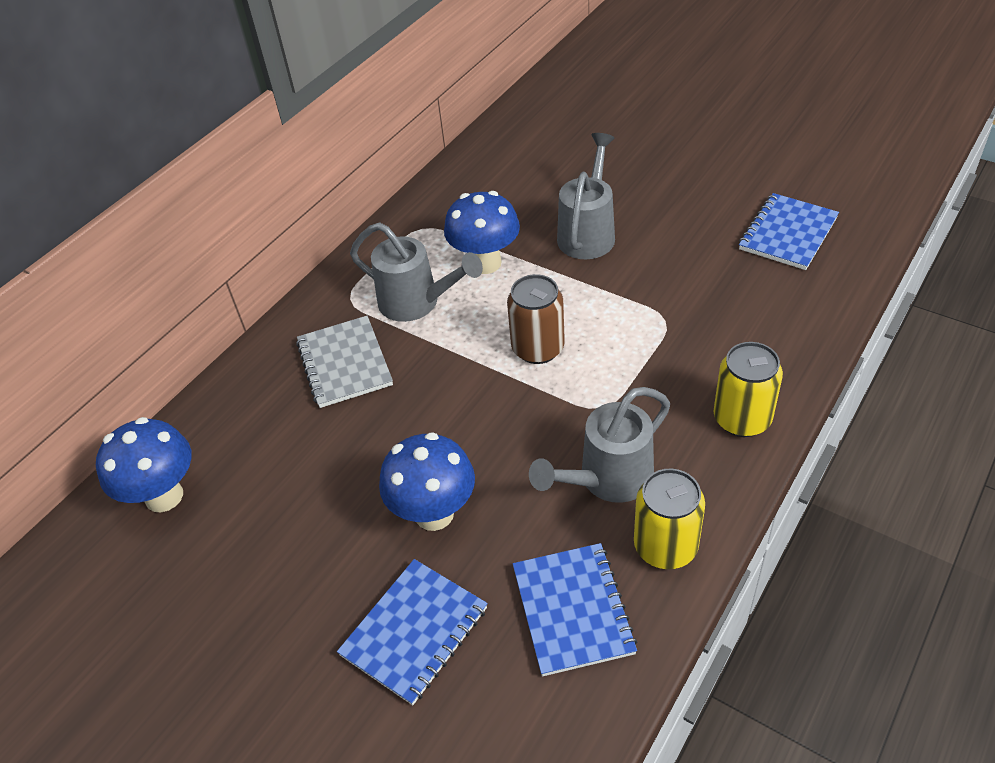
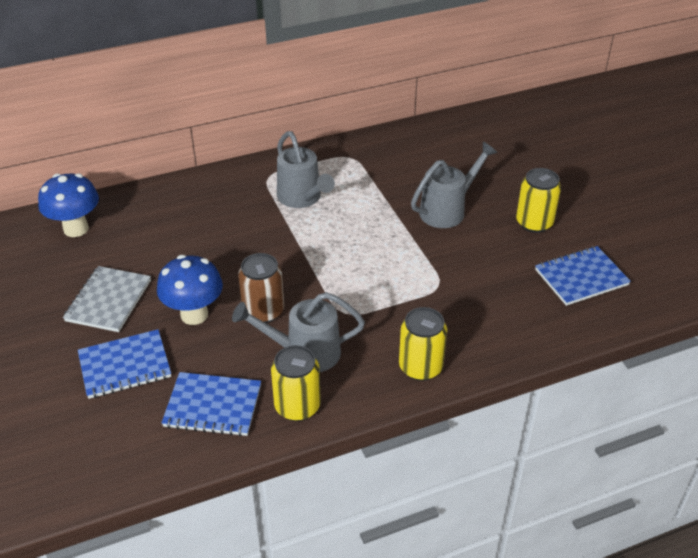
camera: 30 degrees right, 5 degrees down
grey notebook [296,316,393,408] -> grey notebook moved to [63,266,151,332]
blue mushroom [444,191,520,274] -> none
brown can [507,274,565,364] -> brown can moved to [238,253,284,323]
blue notebook [513,543,638,676] -> blue notebook turned 75 degrees clockwise [161,372,261,436]
none -> yellow can [516,168,561,233]

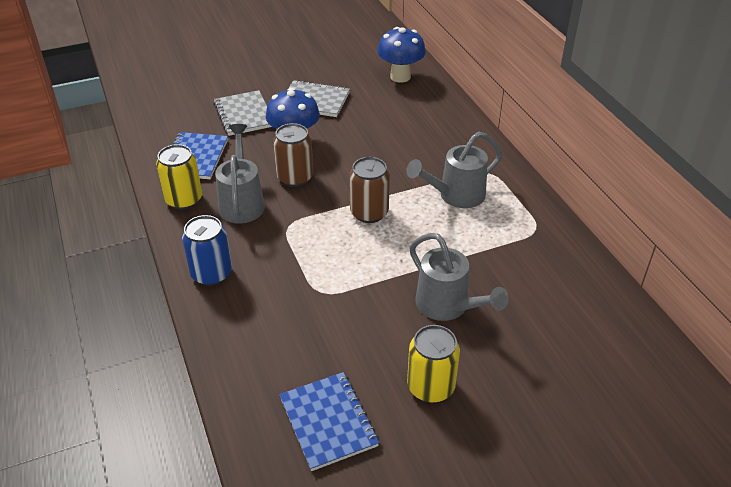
camera: 90 degrees right, 0 degrees up
blue notebook [78,329,171,399] -> grey notebook [214,90,272,136]
yellow can [399,307,447,381] -> blue can [182,215,232,286]
none -> brown can [349,157,390,223]

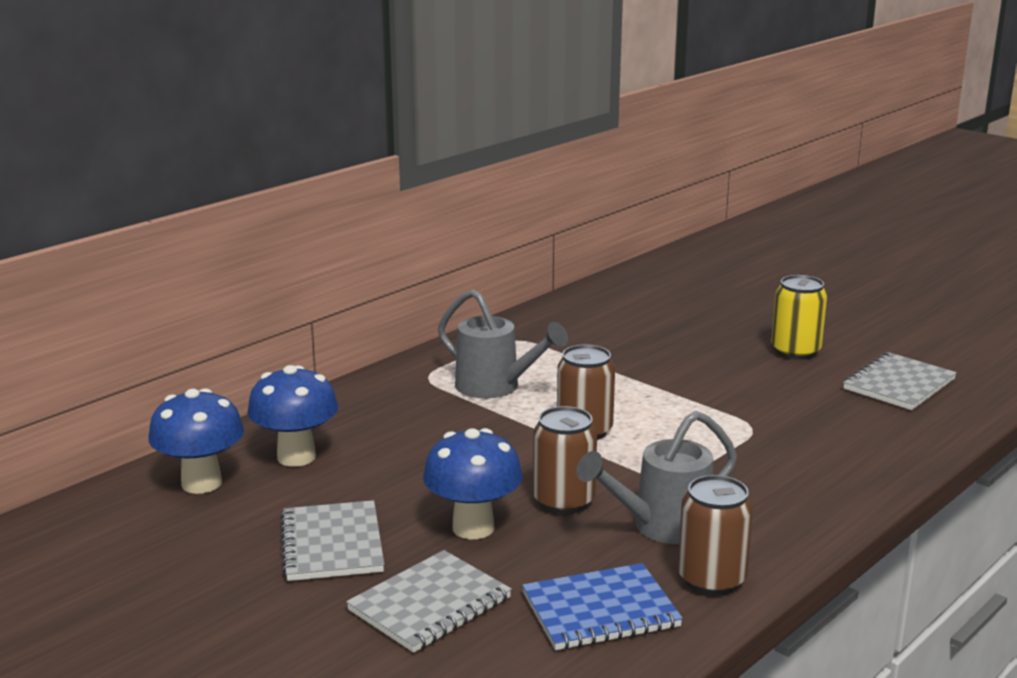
camera: 115 degrees left, 20 degrees down
yellow can [156,144,202,210] -> brown can [678,475,753,596]
blue can [182,215,232,286] -> none
blue notebook [279,372,379,471] -> grey notebook [843,352,957,410]
grey watering can [409,233,509,321] -> none
none -> blue mushroom [247,365,338,467]

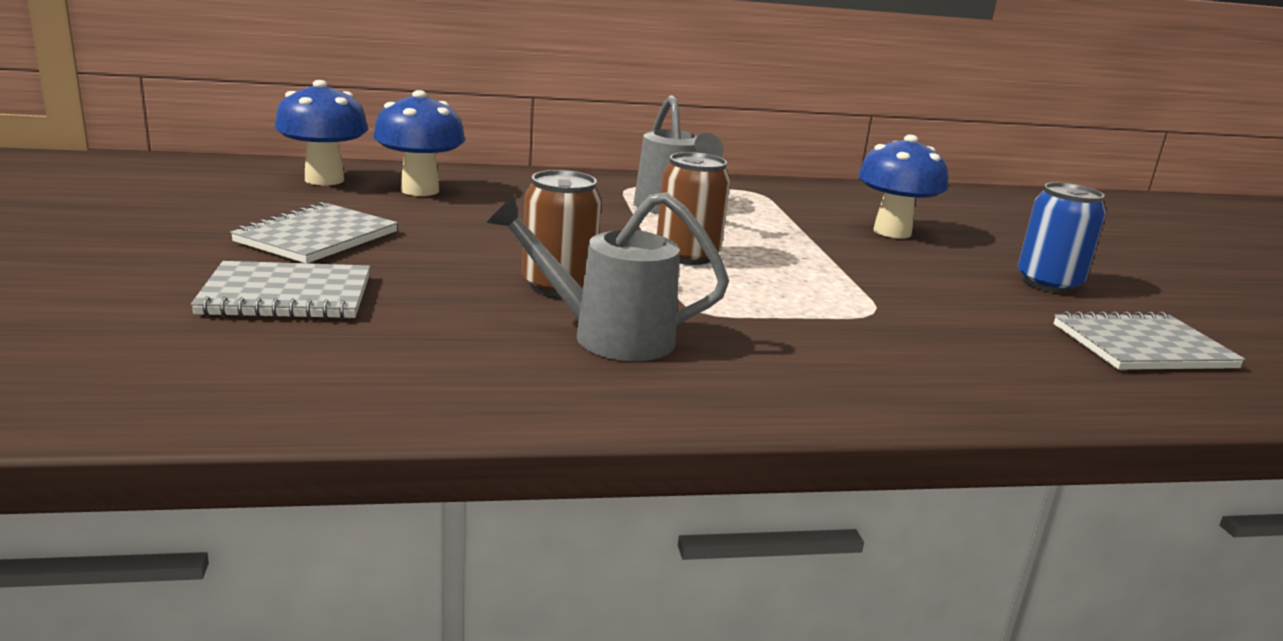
camera: 35 degrees right, 0 degrees up
blue mushroom [423,428,522,540] -> blue mushroom moved to [858,135,948,238]
blue notebook [522,563,683,650] -> none
brown can [678,475,753,596] -> none
yellow can [771,275,827,360] -> blue can [1018,182,1106,293]

